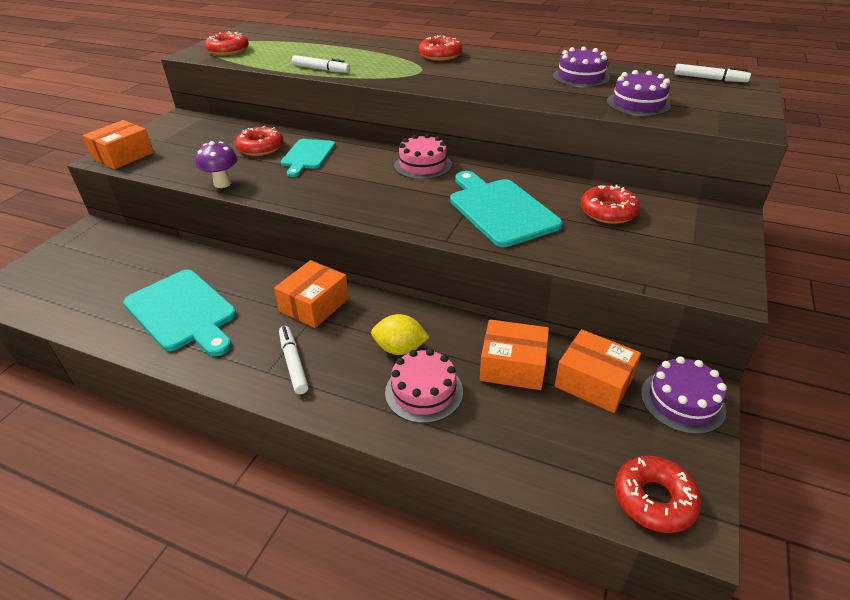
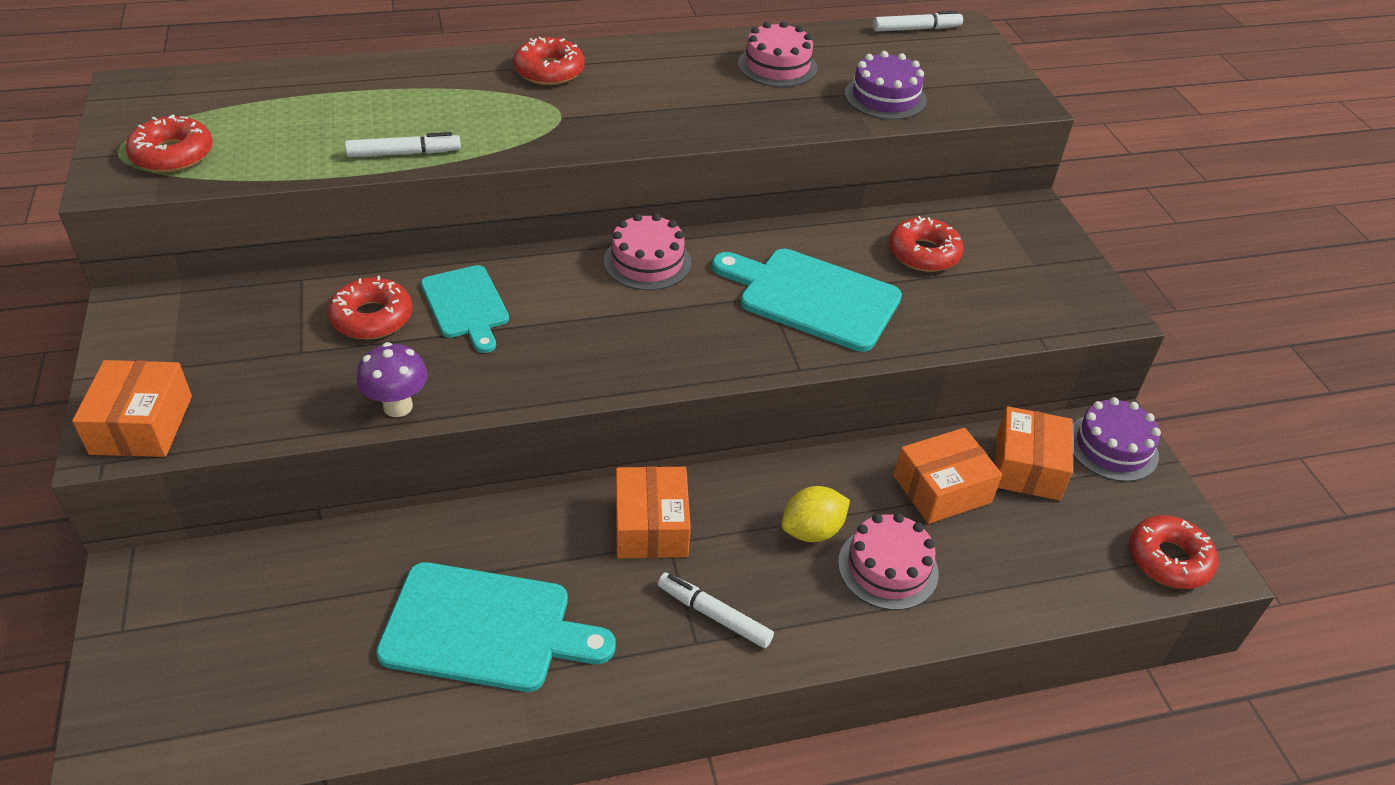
camera: 40 degrees left, 5 degrees up
purple cake [553,47,610,87] -> pink cake [738,21,817,87]
orange box [555,329,641,413] -> orange box turned 75 degrees counterclockwise [995,406,1073,500]

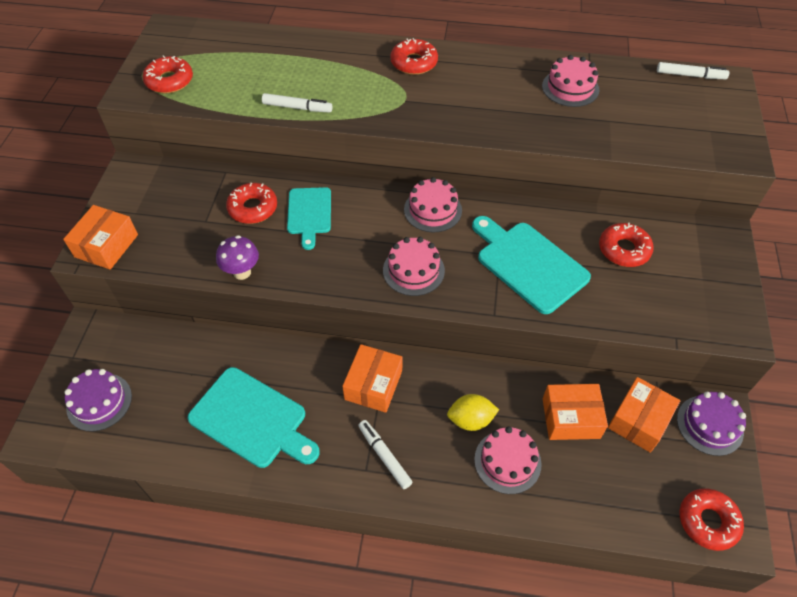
camera: 25 degrees right, 10 degrees up
purple cake [845,51,927,120] -> purple cake moved to [65,369,132,432]
none -> pink cake [383,237,445,296]

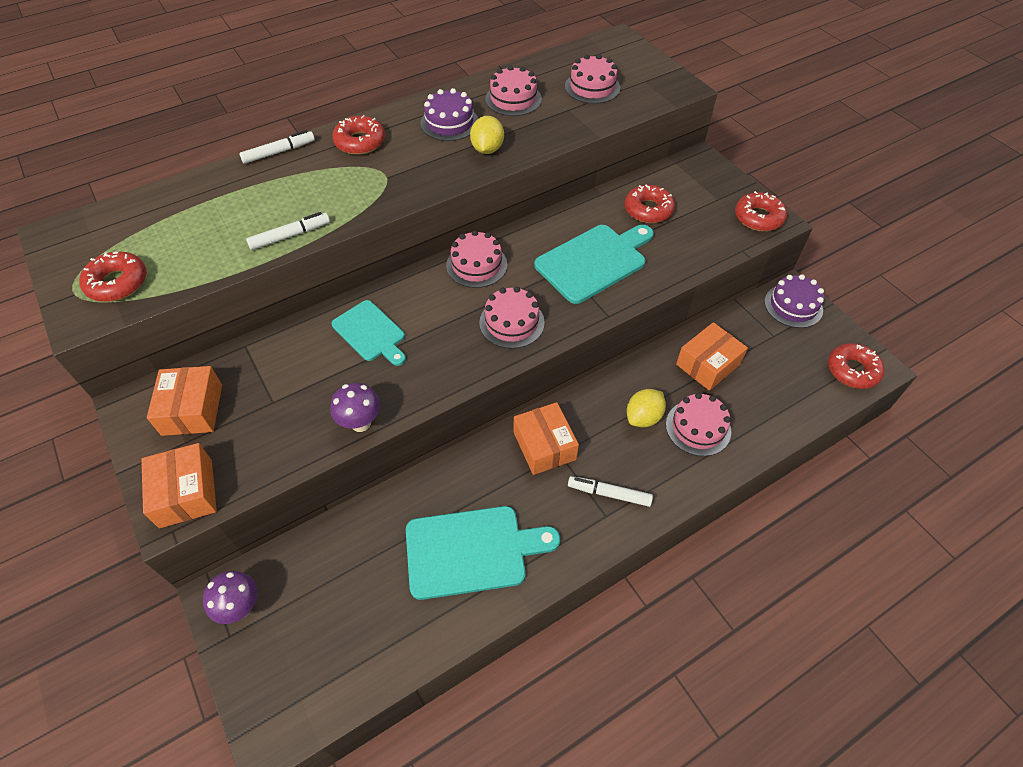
camera: 40 degrees left, 0 degrees up
purple cake [65,369,132,432] -> purple cake moved to [420,88,478,141]
red donut [226,183,277,224] -> red donut moved to [735,191,787,231]
turquoise cutting board [472,216,591,314] -> turquoise cutting board turned 135 degrees clockwise [534,225,654,304]
orange box [608,377,680,453] -> orange box moved to [147,366,222,436]
white marker [657,62,729,79] -> white marker moved to [239,130,315,164]
none -> purple mushroom [203,571,258,624]
none -> yellow lemon [470,116,504,154]
none -> pink cake [565,54,620,104]

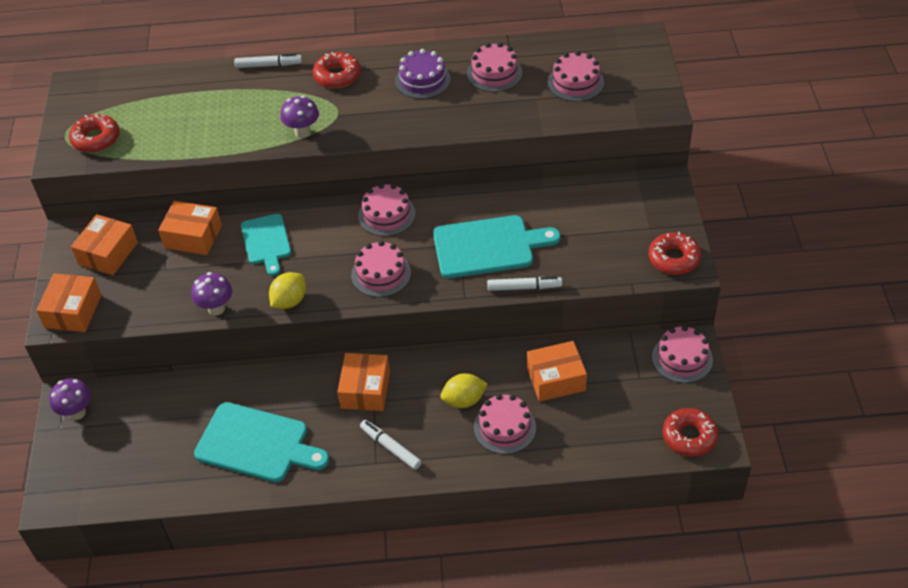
camera: 30 degrees right, 5 degrees down
white marker [246,212,330,250] -> white marker moved to [487,276,562,291]
yellow lemon [470,116,504,154] -> yellow lemon moved to [269,272,306,309]
red donut [625,185,675,223] -> none
purple cake [764,274,824,328] -> pink cake [652,325,713,383]
none -> orange box [158,201,222,255]
none -> purple mushroom [280,96,319,138]

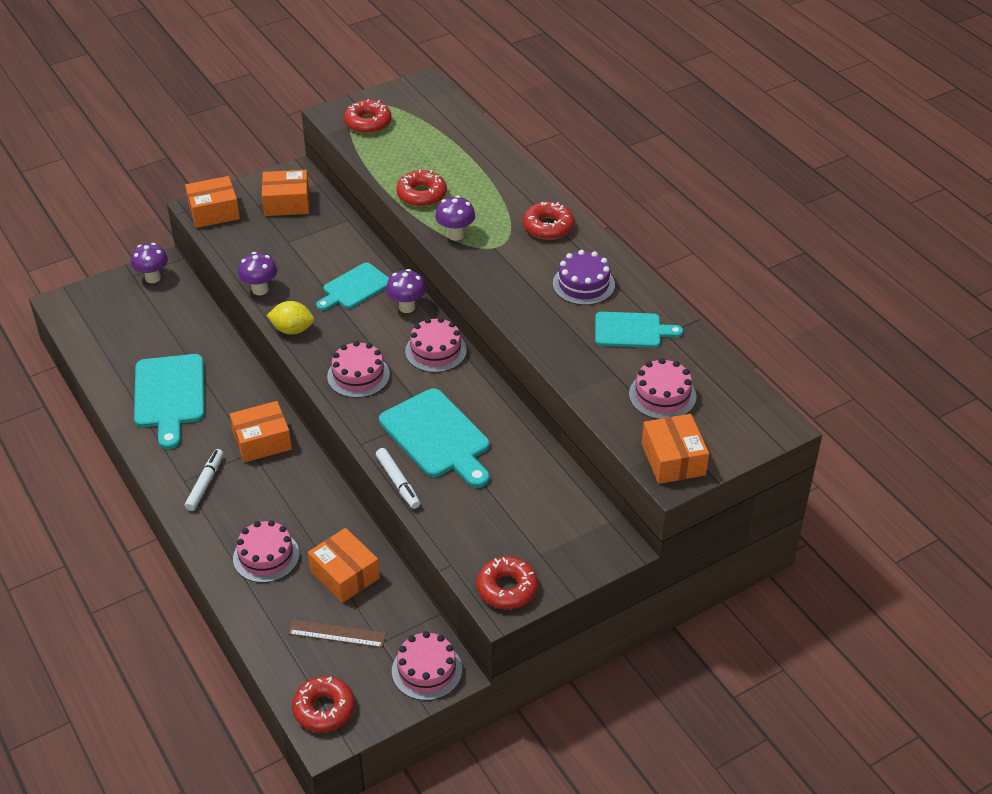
camera: 60 degrees right, 5 degrees down
orange box [158,201,222,255] -> orange box moved to [642,414,709,484]
white marker [234,53,302,68] -> none
yellow lemon [441,373,488,408] -> none
pink cake [467,42,522,92] -> turquoise cutting board [595,312,683,348]
none -> brown ruler [288,620,386,648]
none -> purple mushroom [386,269,426,313]
none -> red donut [396,170,447,207]

